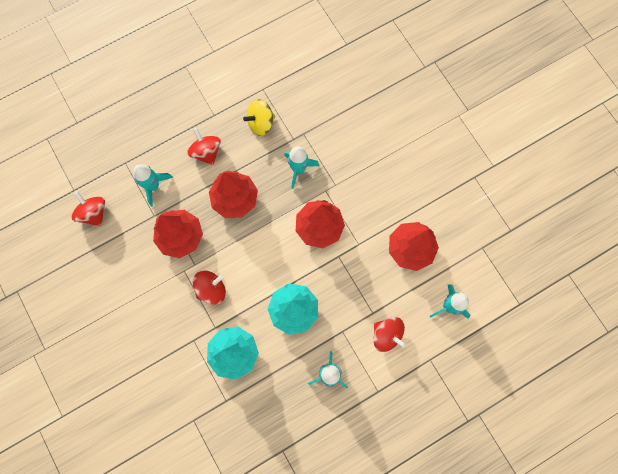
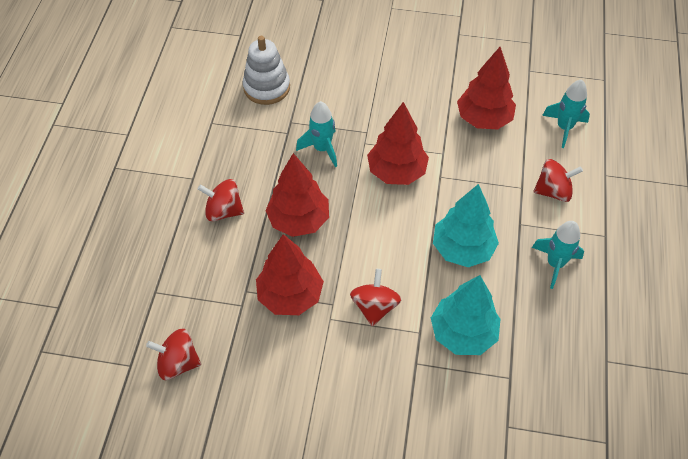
camera: 50 degrees left, 20 degrees down
turquoise rocket [133,164,173,207] -> none
yellow spinning top [243,99,275,136] -> none
none -> white stacking toy [243,36,290,105]

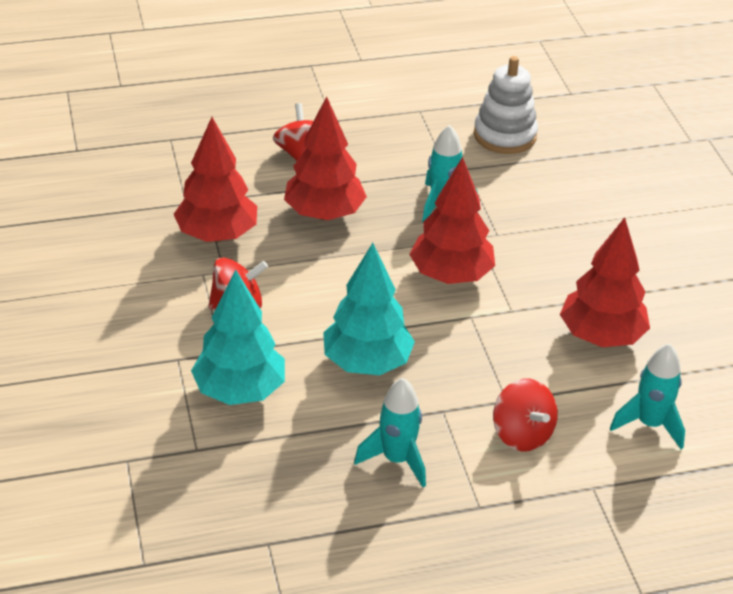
camera: 65 degrees right, 15 degrees down
red spinning top [146,329,201,380] -> none

